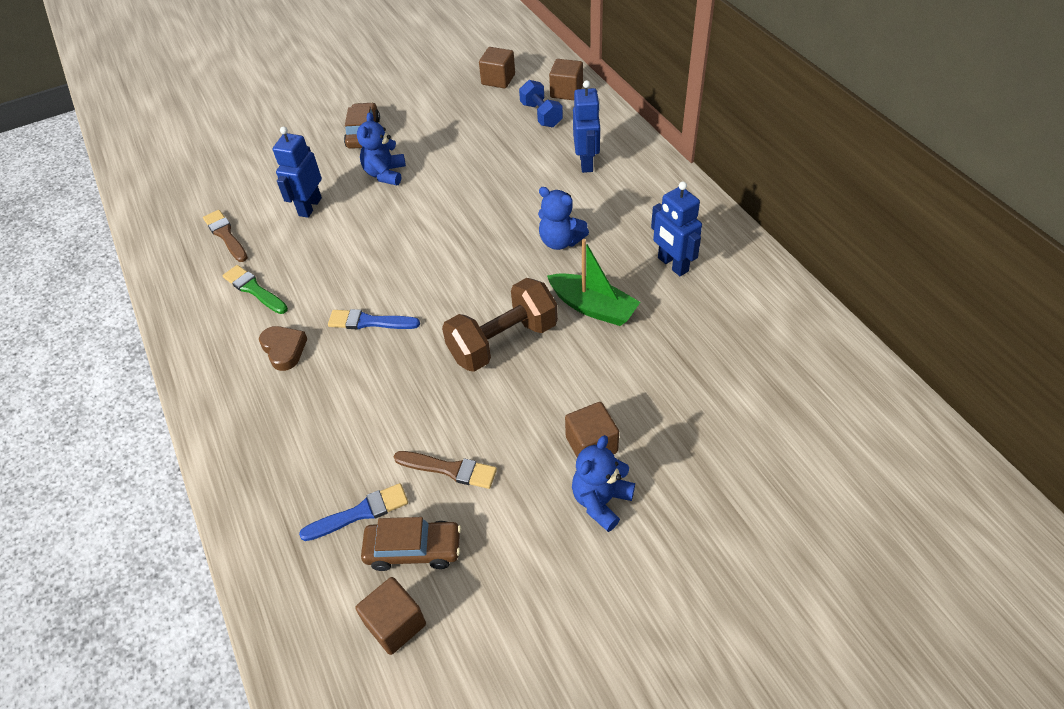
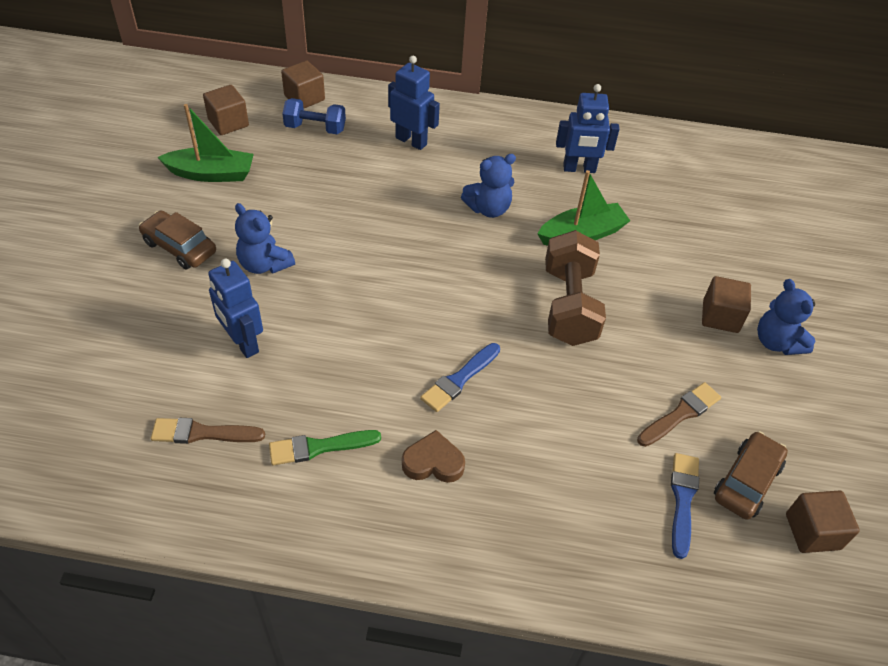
camera: 60 degrees left, 0 degrees up
none -> green boat [157,104,254,182]

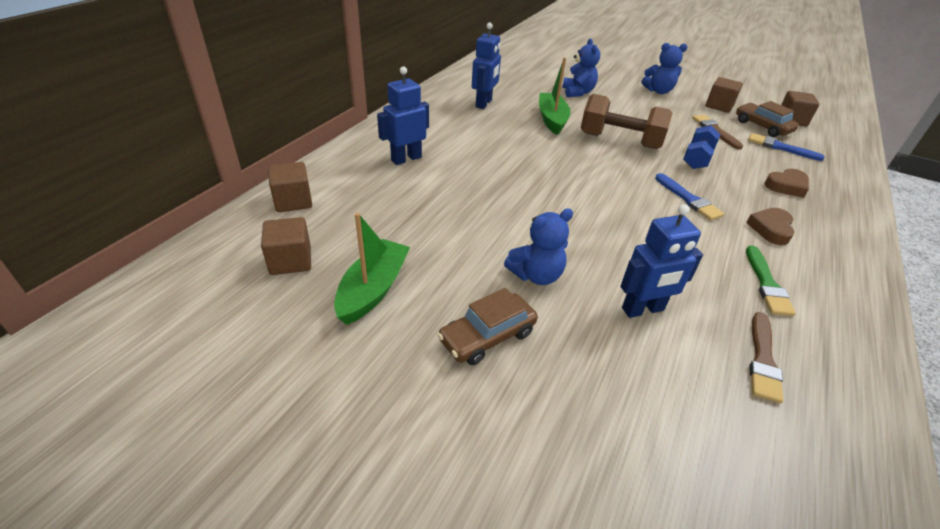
camera: 70 degrees left, 10 degrees down
blue dumbbell [282,98,346,134] -> blue dumbbell moved to [683,125,721,169]
blue teddy bear [461,154,516,218] -> blue teddy bear moved to [562,39,600,97]
brown cube [702,276,751,333] -> brown cube moved to [706,77,743,113]
none -> brown heart [764,169,809,198]

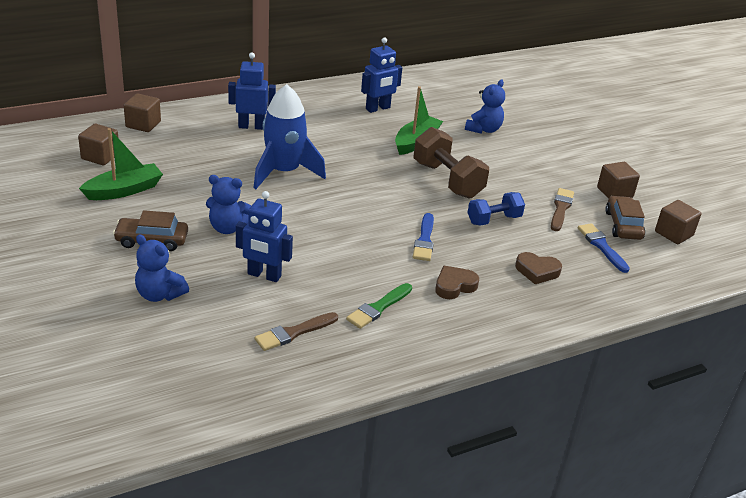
camera: 35 degrees right, 5 degrees down
blue teddy bear [641,43,687,94] -> blue teddy bear moved to [135,234,189,302]
none -> blue rocket [254,84,326,189]

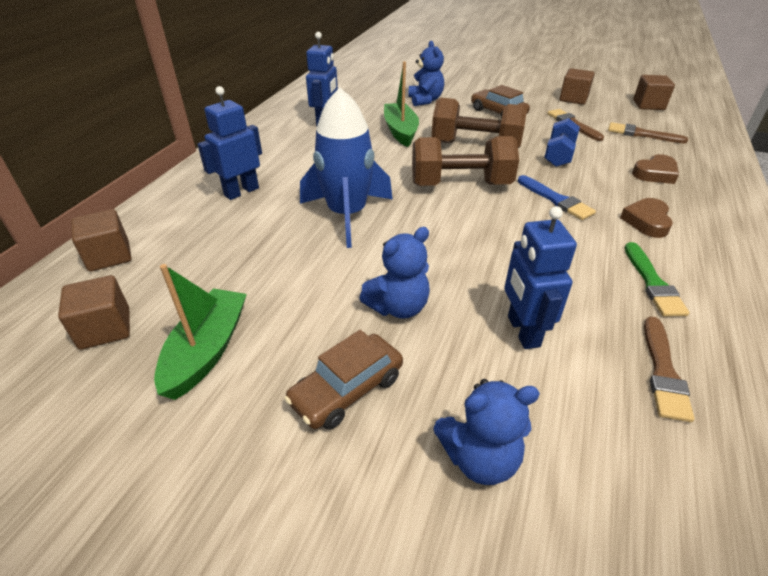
camera: 40 degrees left, 5 degrees up
blue robot [236,191,293,282] -> blue robot turned 105 degrees clockwise [504,206,577,349]
blue brush [578,223,630,273] -> brown brush [608,122,688,143]
brown car [605,196,645,240] -> brown car moved to [471,85,530,119]
none -> brown dumbbell [412,136,519,186]

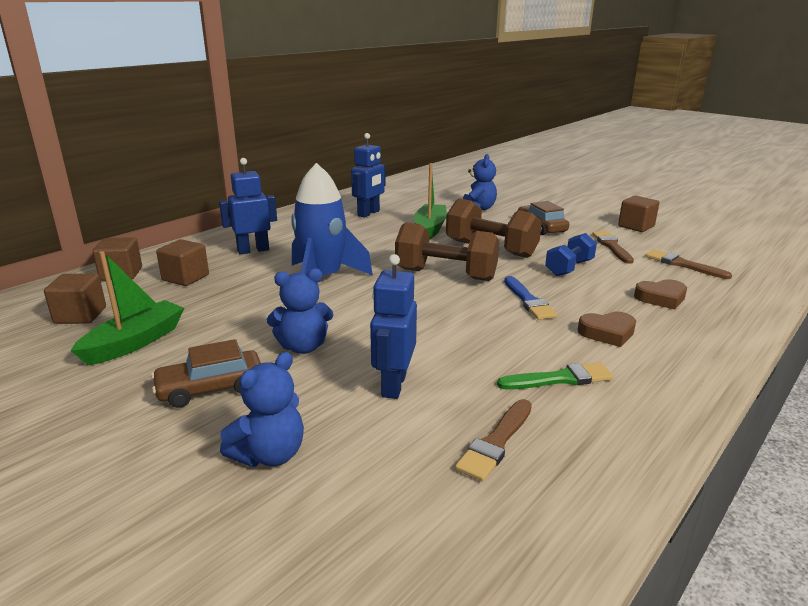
camera: 20 degrees right, 15 degrees down
blue teddy bear [433,379,540,485] -> blue teddy bear turned 60 degrees counterclockwise [220,352,304,467]
brown heart [620,198,673,238] -> brown heart turned 135 degrees counterclockwise [577,311,636,347]
green brush [625,242,690,316] -> green brush turned 120 degrees counterclockwise [497,363,613,390]
brown cube [633,75,675,110] -> brown cube moved to [156,239,209,286]

